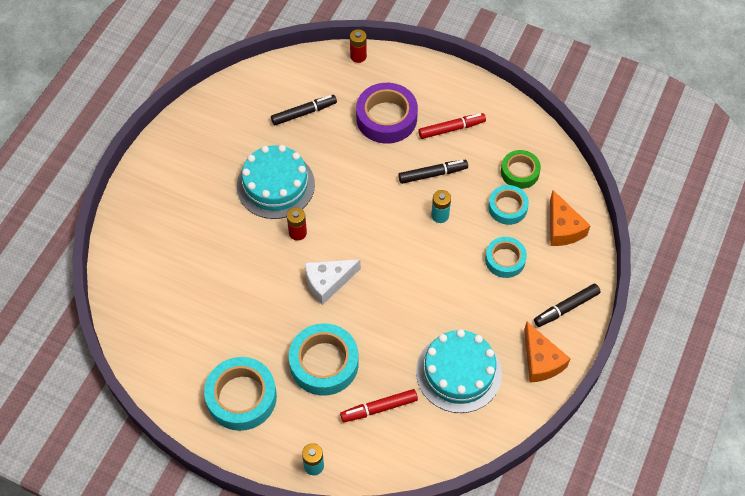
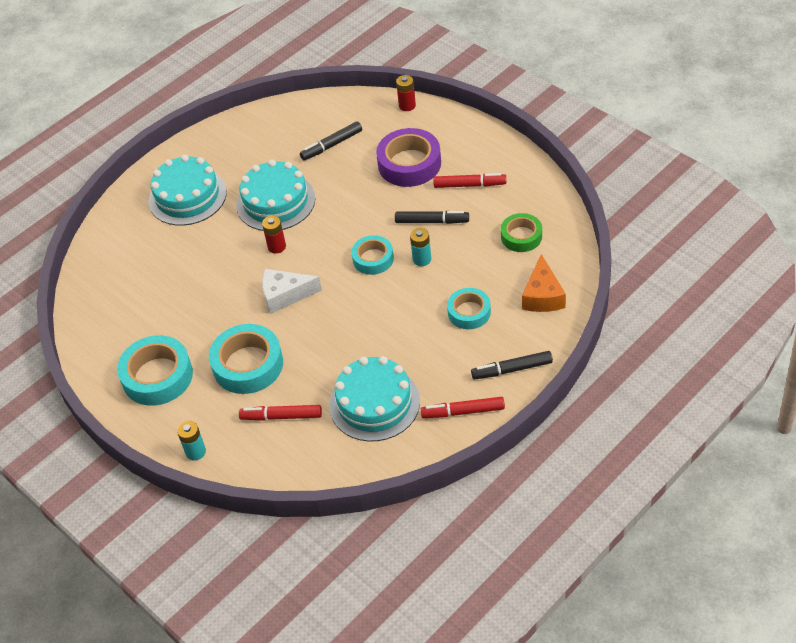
camera: 25 degrees right, 10 degrees down
black marker [271,95,337,126] -> black marker turned 150 degrees clockwise [300,121,362,160]
turquoise tape [488,185,529,225] -> turquoise tape moved to [351,235,394,275]
orange cheese [524,322,571,383] -> red marker [421,397,505,418]
none -> turquoise cake [149,155,227,226]

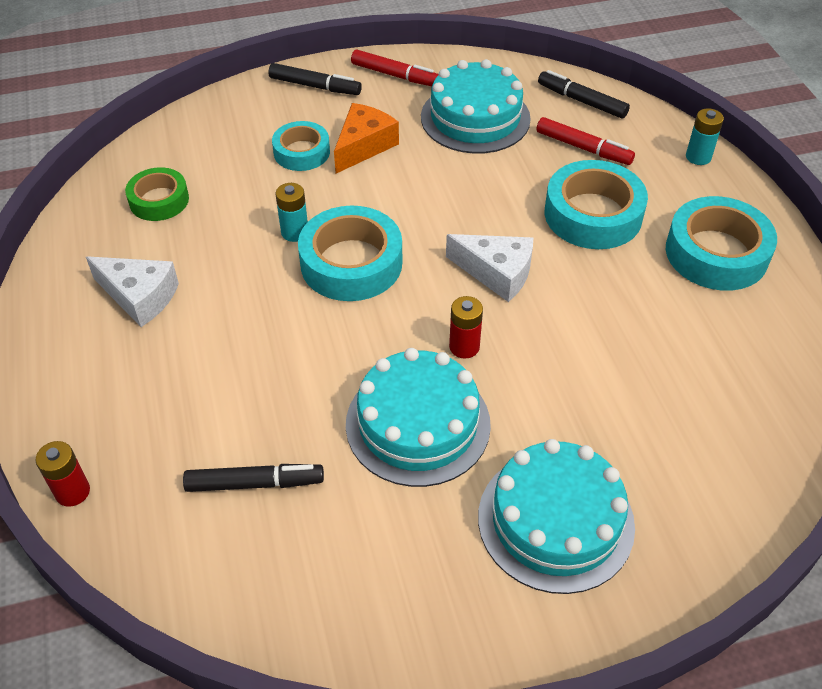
camera: 155 degrees left, 0 degrees up
turquoise tape [351,235,394,275] -> turquoise tape [298,206,402,301], size x1.63
purple tape [376,128,441,187] -> none
black marker [395,211,469,224] -> black marker moved to [538,70,630,119]
red marker [433,173,506,188] -> white cheese [86,256,179,327]
orange cheese [522,254,566,312] -> orange cheese moved to [334,103,399,173]

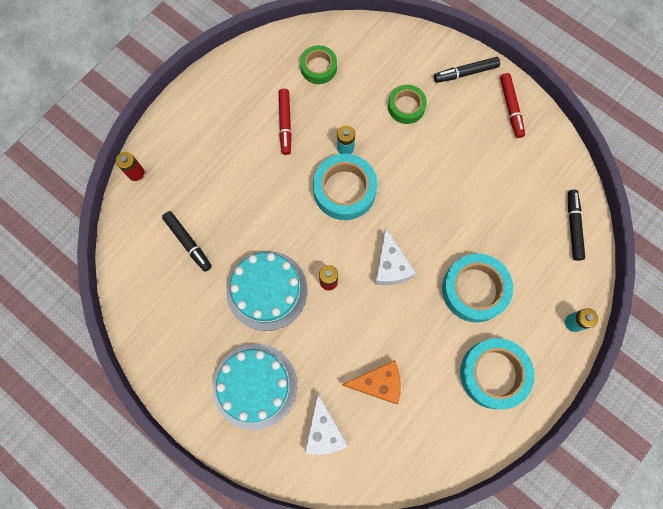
camera: 55 degrees right, 25 degrees up
white cheese [86,256,179,327] -> white cheese moved to [305,394,348,455]
black marker [268,63,362,95] -> black marker turned 90 degrees clockwise [434,57,500,83]
turquoise tape [272,121,330,171] -> green tape [388,85,427,124]
orange cheese [334,103,399,173] -> orange cheese moved to [342,360,401,404]
turquoise cake [421,59,531,154] -> none
red marker [536,117,635,165] -> red marker moved to [279,88,292,155]

